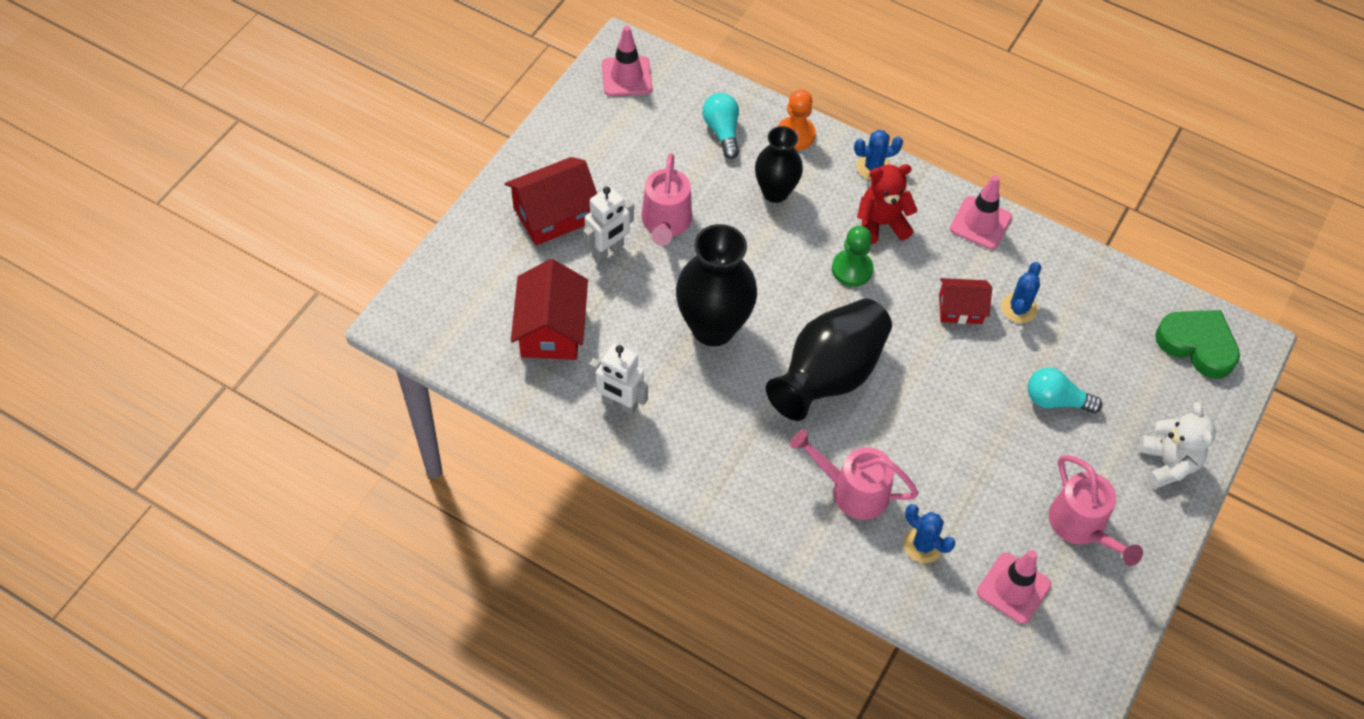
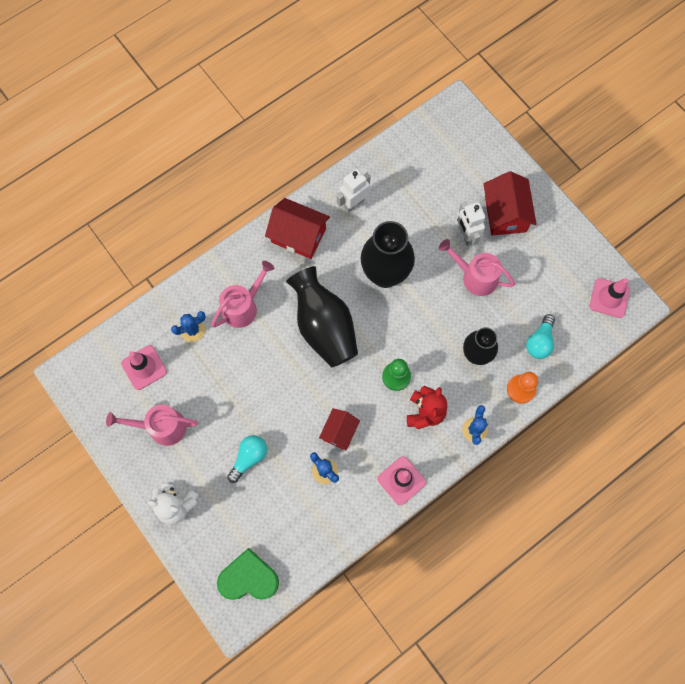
camera: 115 degrees right, 15 degrees up
red house [511,259,588,360] -> red house moved to [265,198,330,259]
turquoise light bulb [702,93,739,159] -> turquoise light bulb turned 105 degrees clockwise [526,314,555,359]
green heart [1155,310,1240,379] -> green heart turned 150 degrees counterclockwise [217,548,279,600]

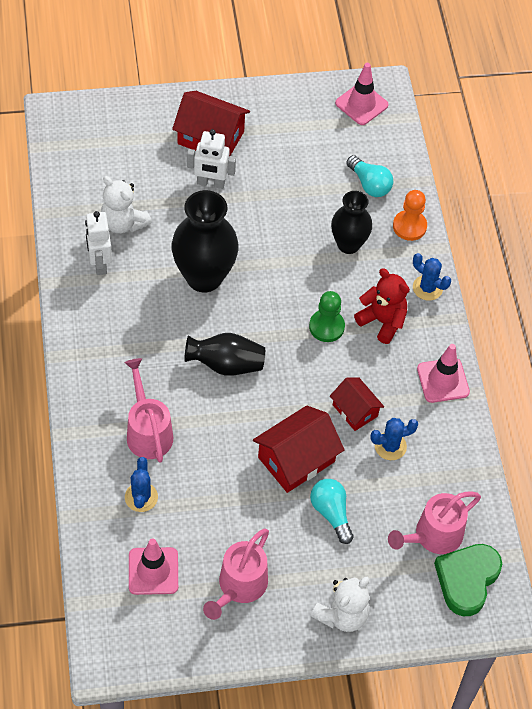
camera: 65 degrees left, 15 degrees down
red house [265,198,330,259] -> red house moved to [253,406,345,493]
black vase [286,266,358,367] -> black vase [184,333,265,376], size x0.63
pink watering can [439,239,515,296] -> pink watering can moved to [388,491,481,554]
none -> white teddy bear [101,176,152,233]

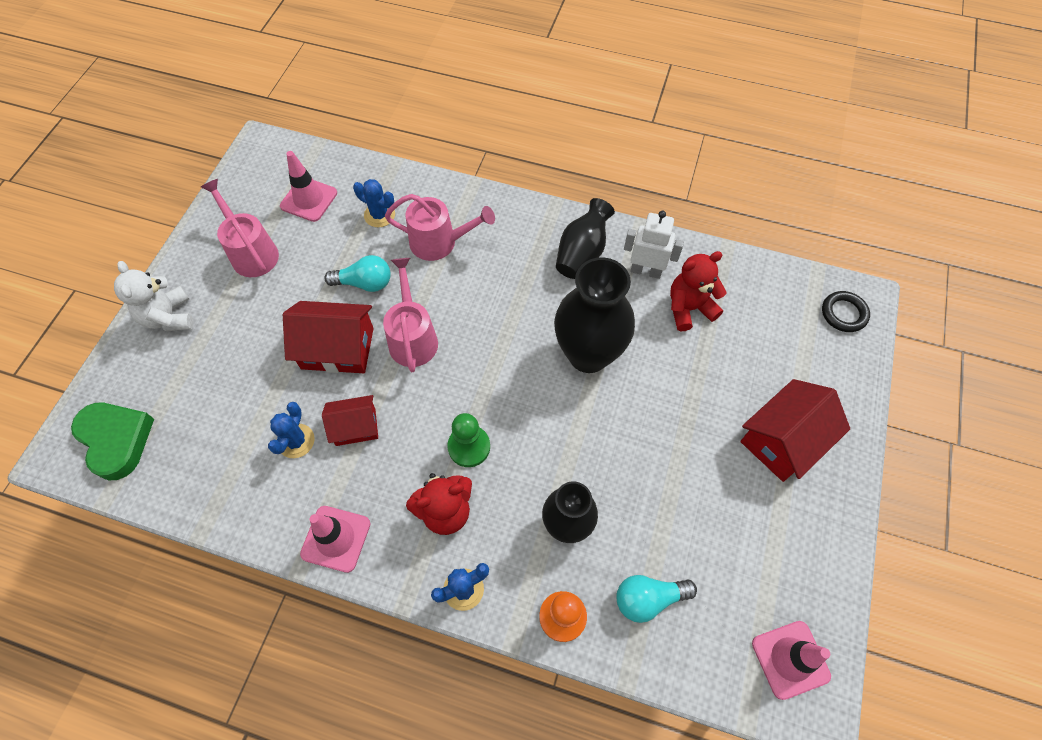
camera: 120 degrees right, 5 degrees up
white teddy bear [101,176,152,233] -> red teddy bear [670,251,727,331]
black vase [184,333,265,376] -> black vase moved to [556,198,615,279]
white robot [187,129,236,189] -> none
red house [253,406,345,493] -> red house turned 75 degrees counterclockwise [283,301,374,373]
turquoise light bulb [310,479,354,544] -> turquoise light bulb moved to [324,255,390,292]
pink watering can [388,491,481,554] -> pink watering can moved to [383,258,438,372]
none -> black ring [822,291,870,332]

